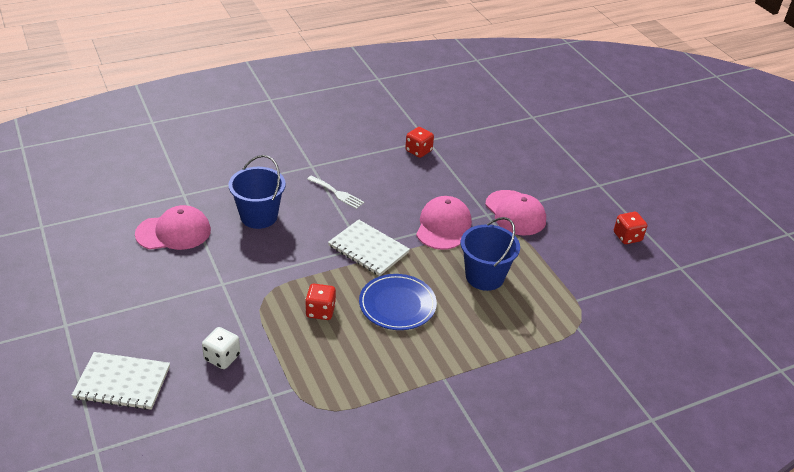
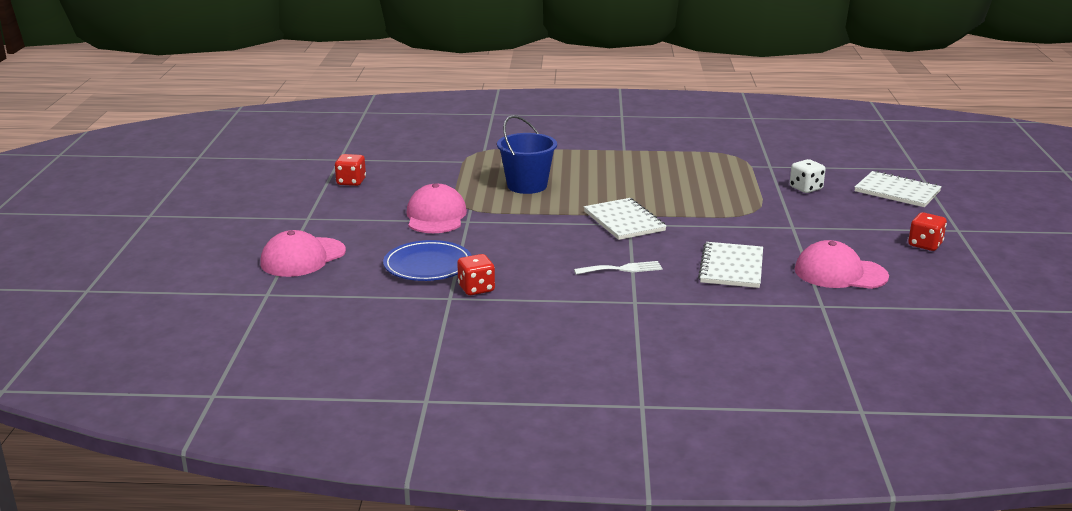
camera: 150 degrees left, 15 degrees down
blue bucket [228,155,286,229] -> white notebook [698,242,763,288]
red dice [305,284,336,320] -> red dice moved to [908,212,947,251]
white fork [307,175,365,209] -> white fork turned 105 degrees clockwise [574,261,663,275]
blue plate [359,274,437,330] -> blue plate moved to [383,240,472,281]
pink cap [416,196,472,250] -> pink cap moved to [260,230,346,277]

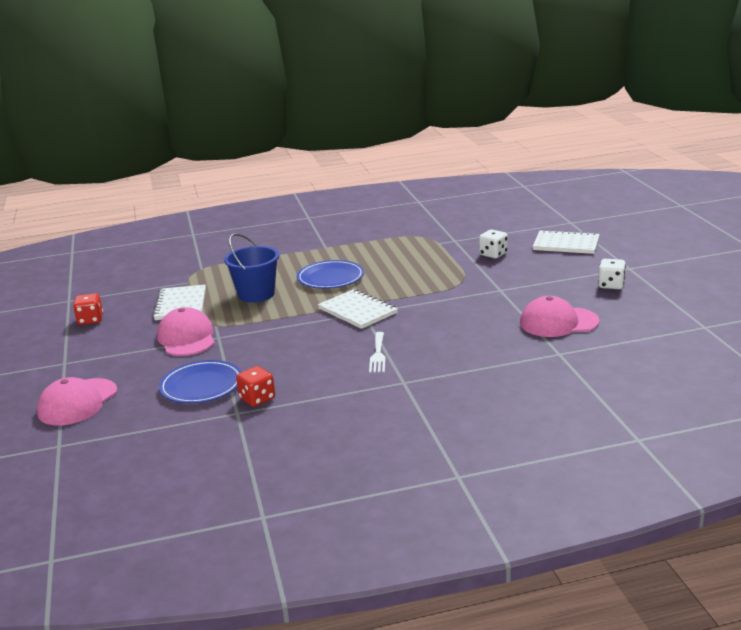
camera: 15 degrees left, 0 degrees up
white fork [574,261,663,275] -> white fork turned 120 degrees clockwise [369,332,386,373]
white notebook [698,242,763,288] -> white notebook moved to [153,285,206,320]
red dice [908,212,947,251] -> white dice [598,259,626,289]
none -> blue plate [297,260,364,289]

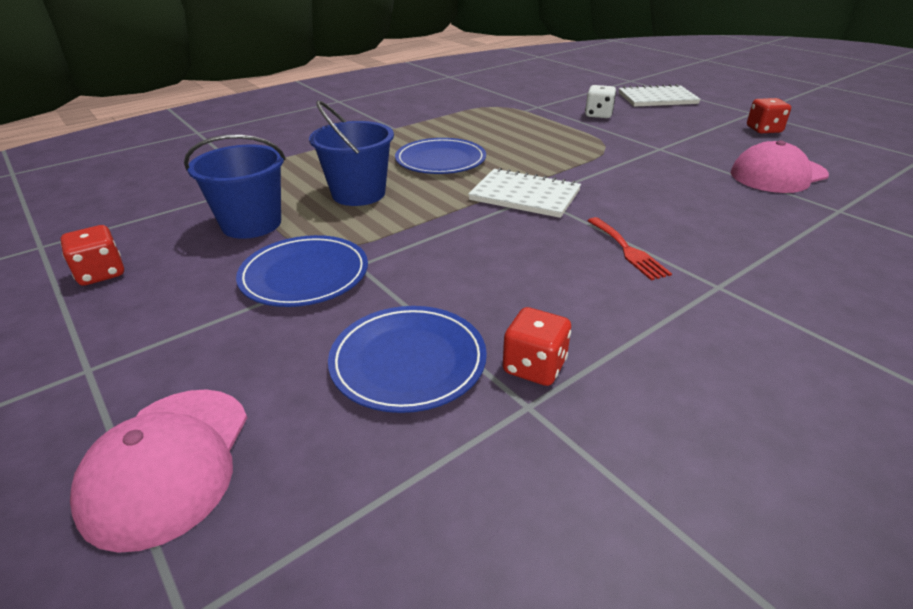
camera: 25 degrees left, 10 degrees up
white notebook [153,285,206,320] -> blue bucket [184,135,286,239]
pink cap [157,307,215,356] -> blue plate [236,235,368,307]
white fork [369,332,386,373] -> red fork [588,217,672,280]
white dice [598,259,626,289] -> red dice [747,98,791,133]

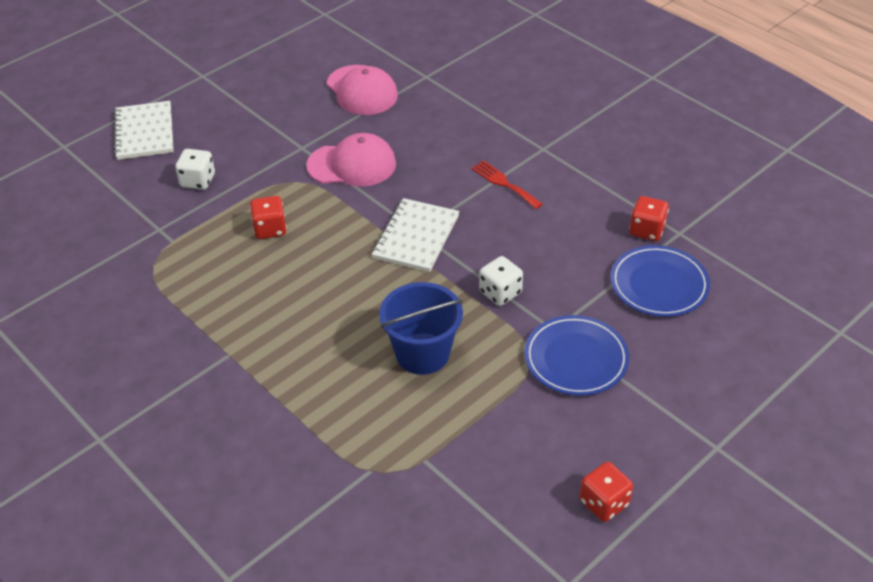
camera: 95 degrees left, 10 degrees up
pink cap [70,390,247,553] -> pink cap moved to [306,133,396,186]
blue bucket [184,135,286,239] -> none
blue plate [395,138,486,174] -> none
red fork [588,217,672,280] -> red fork turned 105 degrees counterclockwise [471,160,543,209]
red dice [747,98,791,133] -> red dice moved to [250,196,287,239]
none -> white dice [479,256,523,306]

